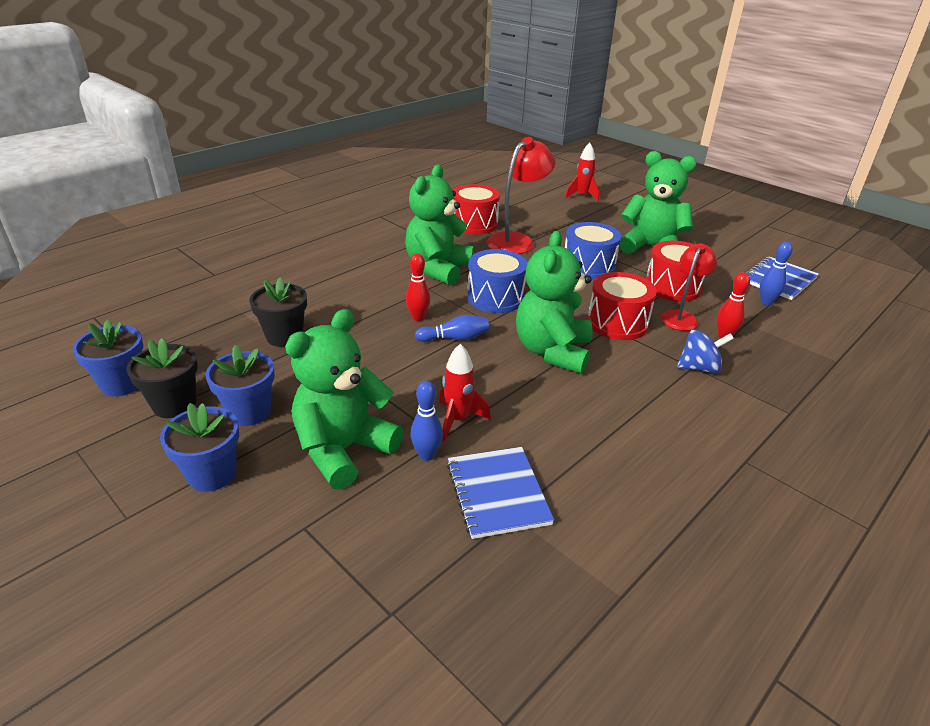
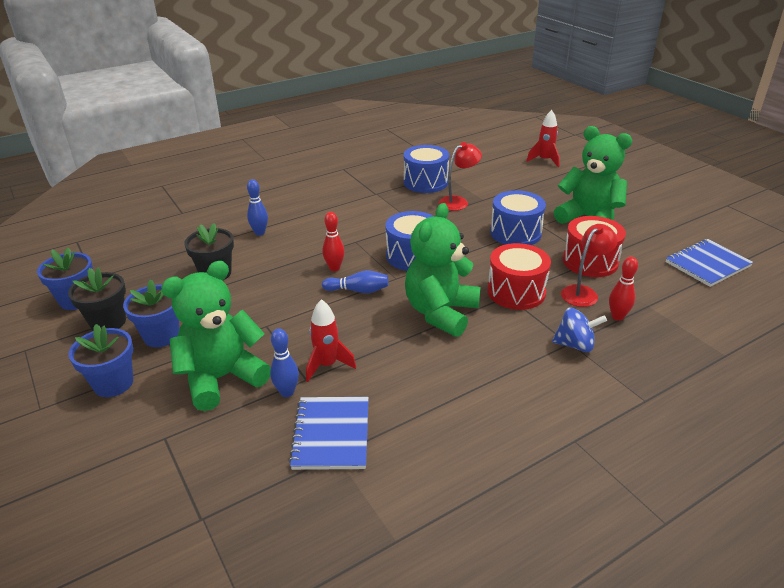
camera: 15 degrees right, 0 degrees up
green teddy bear [405,165,474,286] -> none
red drum [452,184,500,235] -> blue drum [404,145,449,193]
red lamp [487,137,556,254] -> red lamp [439,142,482,211], size x0.65
blue bowling pin [760,242,793,305] -> blue bowling pin moved to [247,179,268,236]

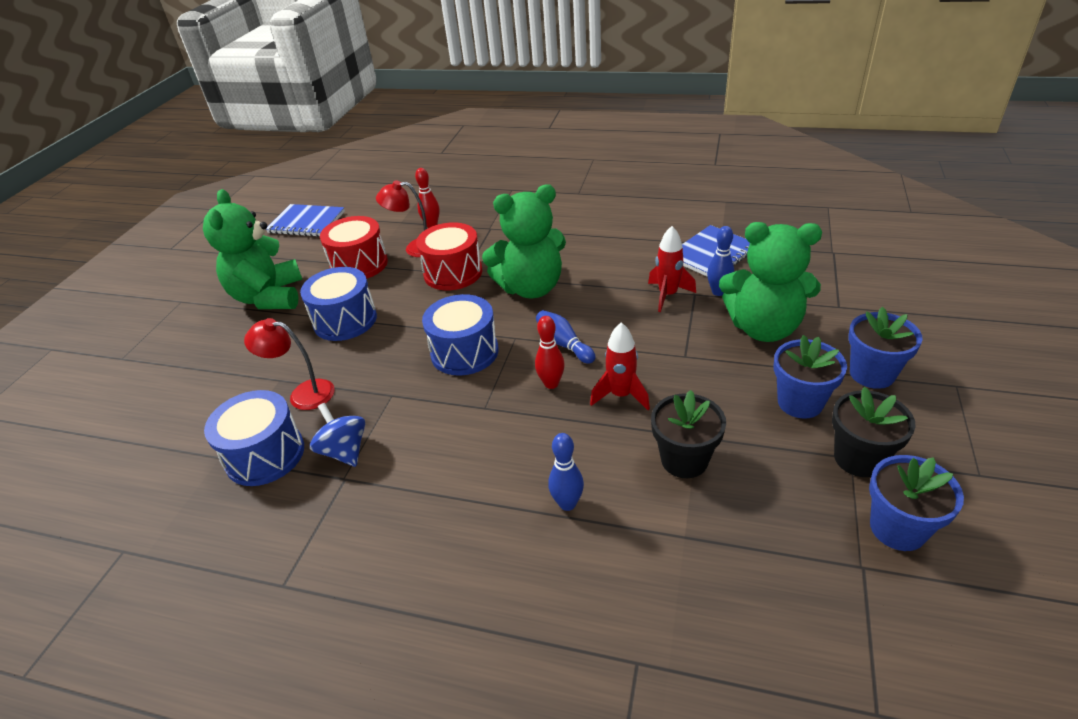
camera: 130 degrees left, 5 degrees up
red rocket [526,110,560,167] -> red rocket moved to [590,323,650,410]
blue spinning top [552,308,607,352] -> blue spinning top moved to [310,403,365,467]

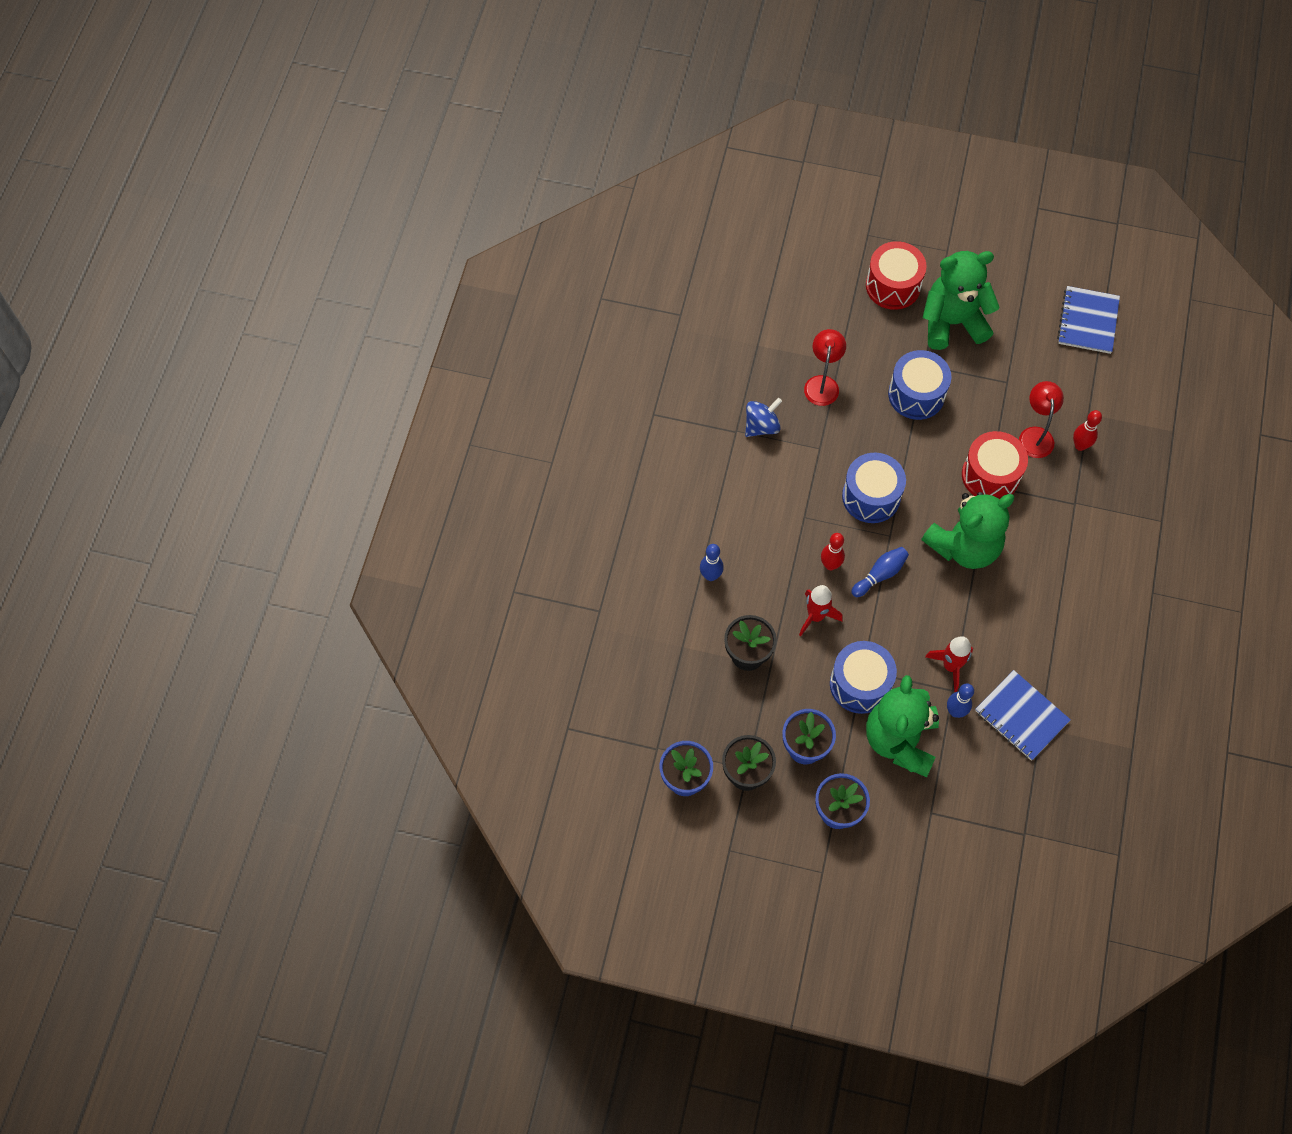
camera: 85 degrees right, 25 degrees up
blue drum [204,390,304,486] -> blue drum moved to [830,641,897,714]
red drum [320,216,388,279] -> red drum moved to [866,241,927,310]
green teddy bear [482,184,566,298] -> green teddy bear turned 105 degrees counterclockwise [922,492,1014,569]

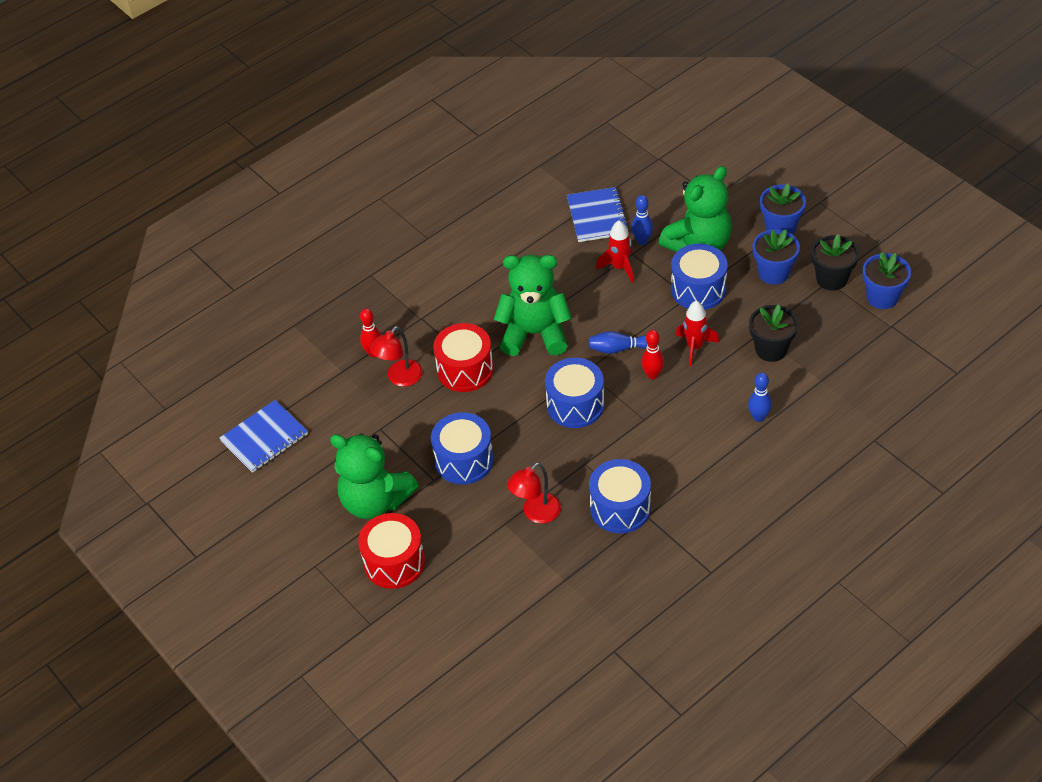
camera: 140 degrees left, 15 degrees down
blue spinning top [745,398,782,437] -> blue drum [589,459,651,533]

